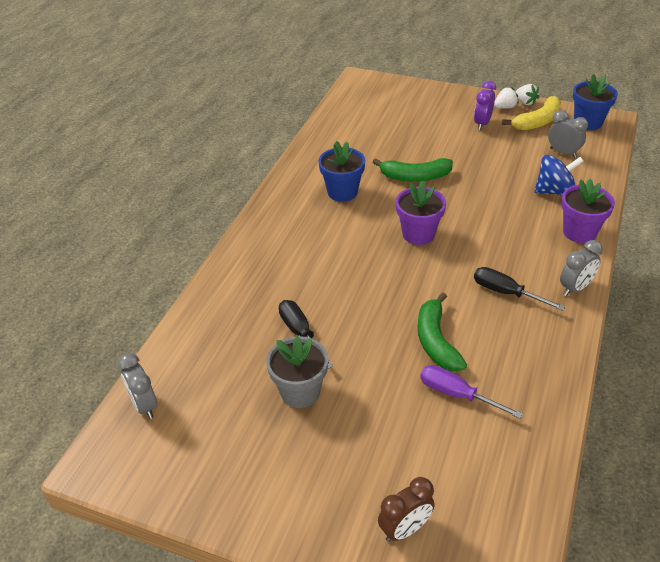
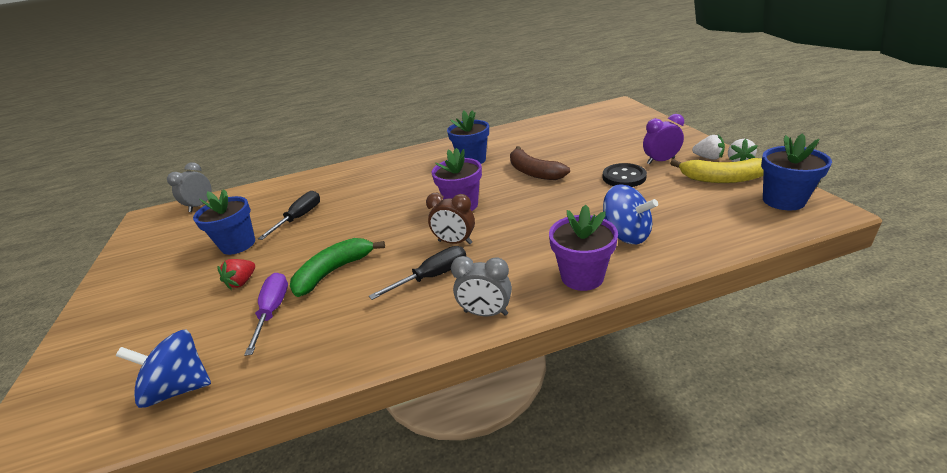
camera: 55 degrees right, 10 degrees down
grey flower pot [266,336,328,408] -> blue flower pot [193,190,255,255]
green banana [373,158,453,182] -> brown banana [510,146,570,180]
brown clock [378,477,435,542] -> brown clock moved to [426,193,475,244]
black screwdriver [474,267,565,311] -> black screwdriver turned 60 degrees clockwise [369,246,467,300]
grey clock [548,110,588,158] -> none
none -> blue spinning top [116,330,211,408]
none -> red strawberry [217,259,255,290]
none -> black button [603,163,647,187]

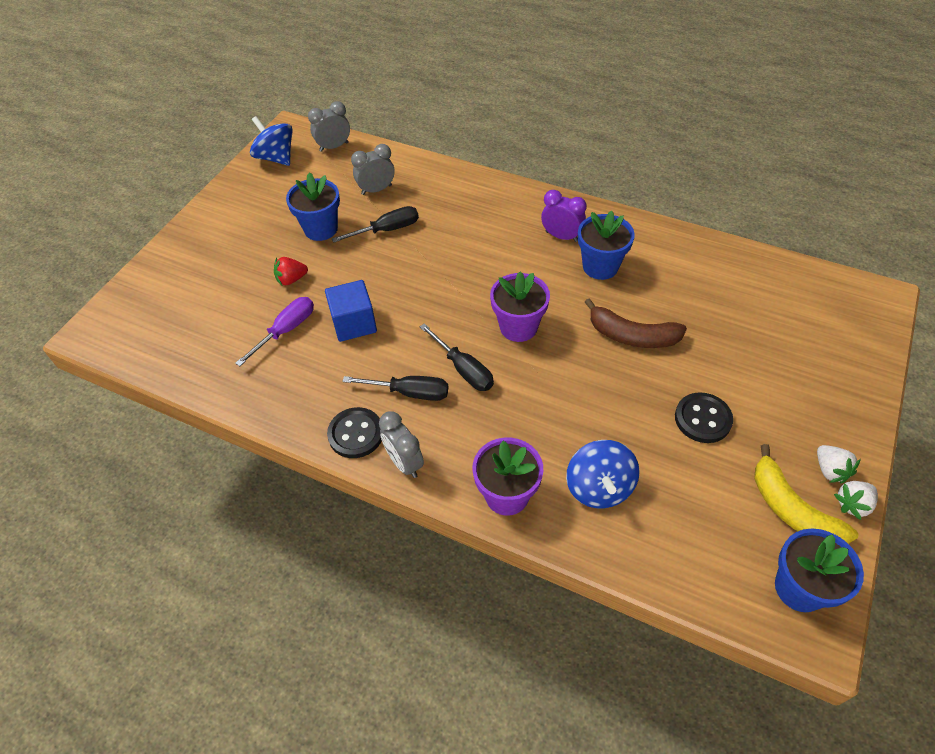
camera: 40 degrees right, 20 degrees up
blue spinning top [116,330,211,408] -> blue spinning top moved to [250,116,293,166]
green banana [290,238,385,297] -> blue cube [325,280,377,342]
brown clock [426,193,475,244] -> black screwdriver [420,323,494,391]
brown banana [510,146,570,180] -> brown banana turned 75 degrees counterclockwise [585,298,687,348]
purple clock [643,114,684,164] -> purple clock moved to [541,190,587,242]
none -> black button [327,407,382,458]
none -> grey clock [351,144,395,195]

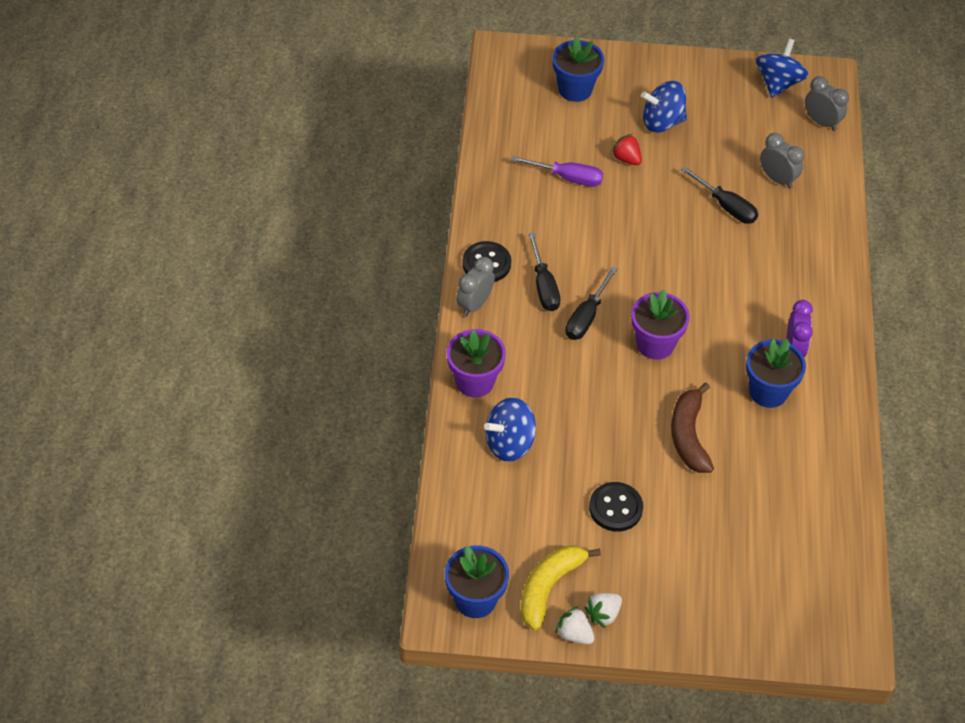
camera: 65 degrees right, 0 degrees up
blue flower pot [286,172,340,241] -> blue flower pot moved to [552,36,604,102]
blue cube [325,280,377,342] -> none
none -> blue spinning top [641,81,687,133]

